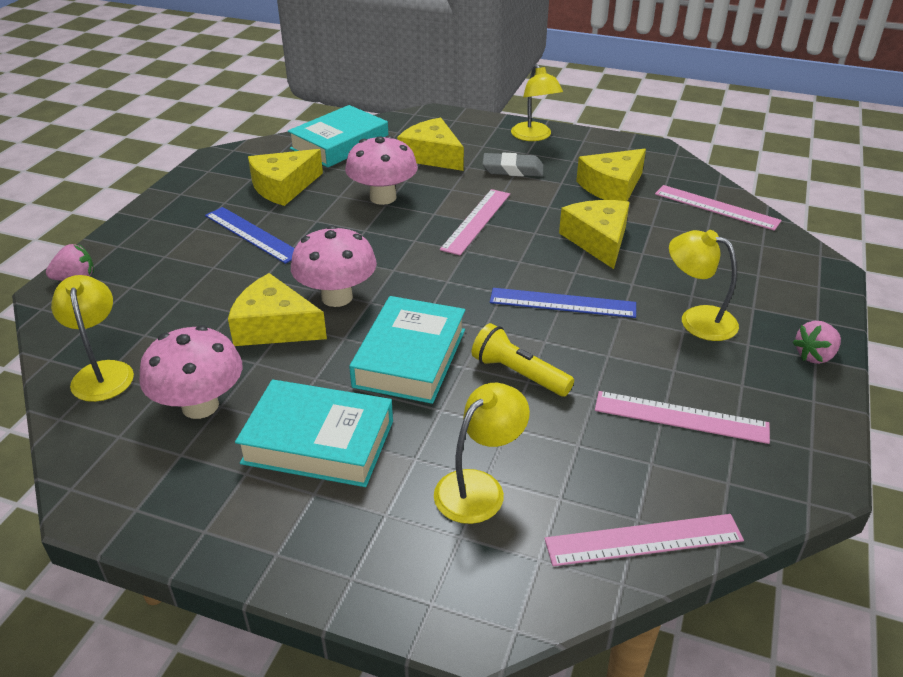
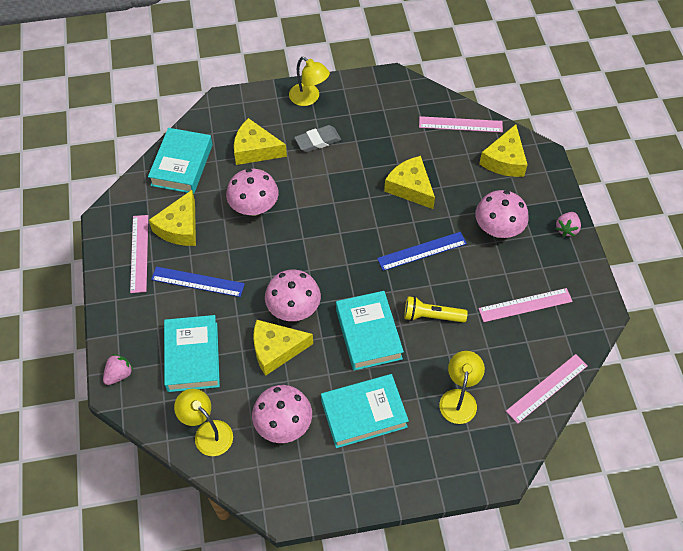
camera: 30 degrees left, 20 degrees up
pink ruler [440,189,510,255] -> pink ruler moved to [130,215,148,293]
yellow cheese [576,149,646,201] -> yellow cheese moved to [479,124,528,177]
yellow lamp [669,230,739,341] -> pink mushroom [475,190,529,238]
none -> turquoise book [164,315,220,392]

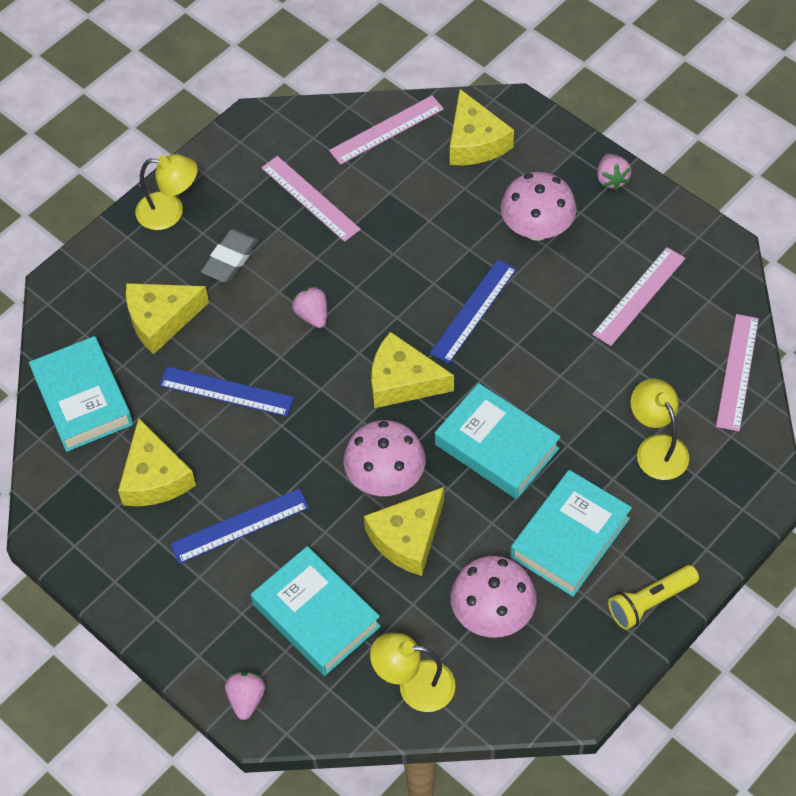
camera: 35 degrees left, 0 degrees up
pink ruler [130,215,148,293] -> pink ruler moved to [261,156,361,242]
pink mushroom [226,169,279,216] -> blue ruler [159,366,294,417]
yellow cheese [384,156,435,209] -> yellow cheese moved to [371,332,454,408]
yellow flashlight [404,296,468,323] -> yellow flashlight moved to [608,565,699,630]
none -> pink strawberry [292,286,327,328]

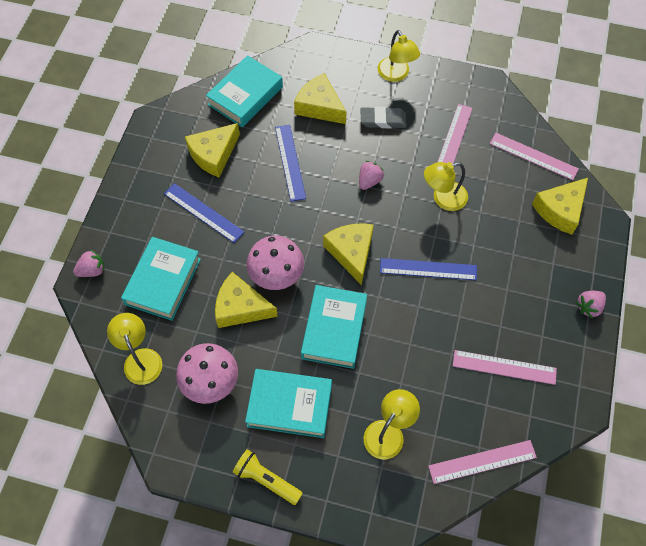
camera: 60 degrees right, 5 degrees up
pink mushroom [501,172,577,241] -> none
none -> yellow lamp [424,162,468,211]

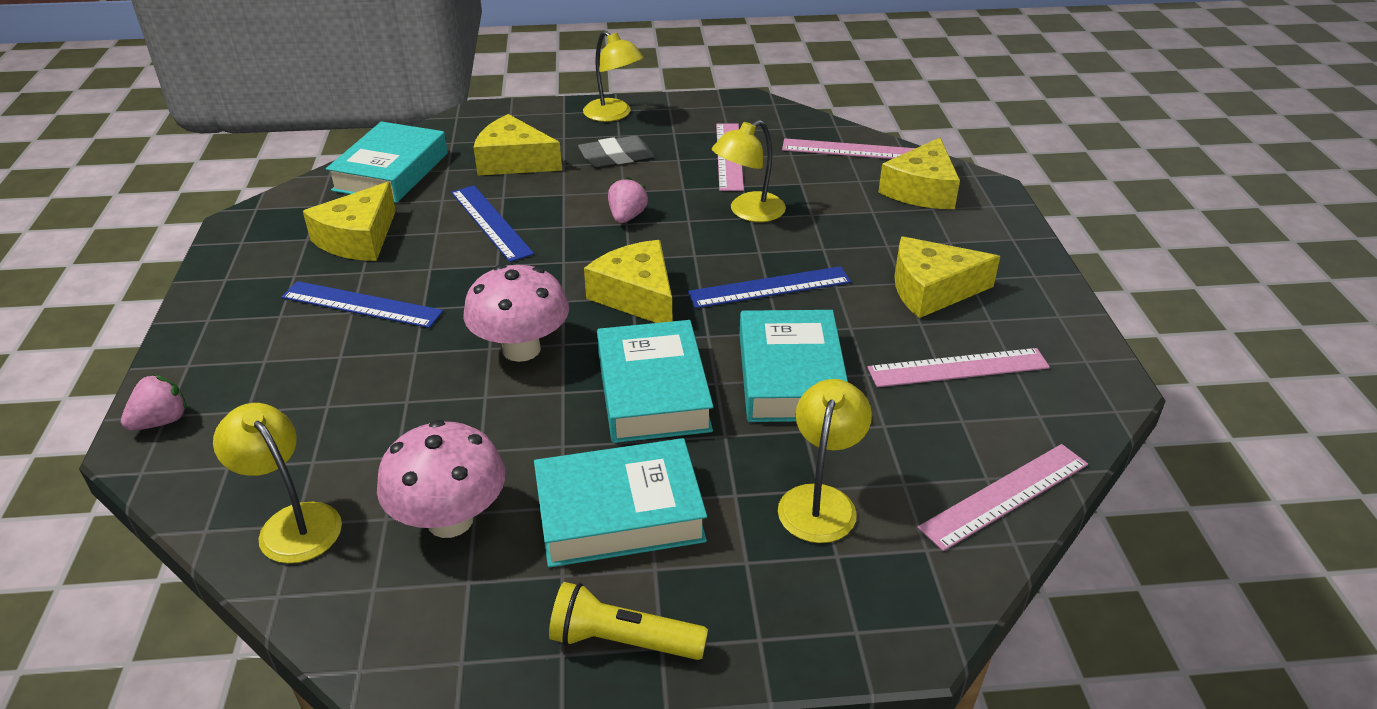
camera: 20 degrees left, 25 degrees down
turquoise book [121,237,201,321] -> turquoise book moved to [740,310,848,422]
yellow cheese [215,272,278,328] -> yellow cheese moved to [894,236,1000,318]
pink strawberry [576,291,606,319] -> none

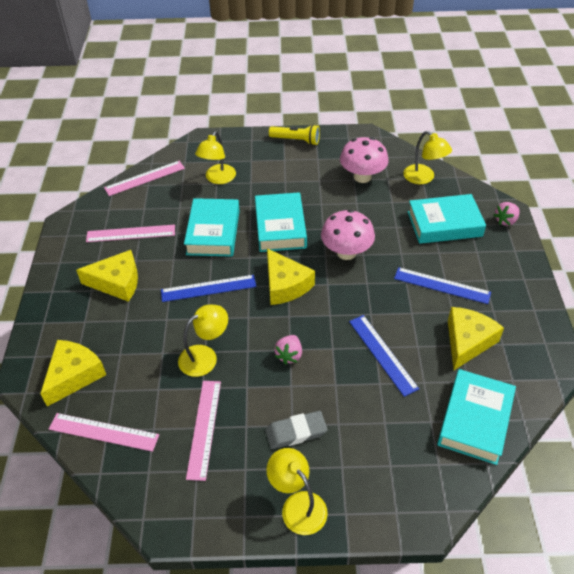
camera: 175 degrees left, 10 degrees up
yellow cheese [474,114,562,175] -> none
turquoise book [534,438,707,568] -> turquoise book moved to [408,194,486,244]

